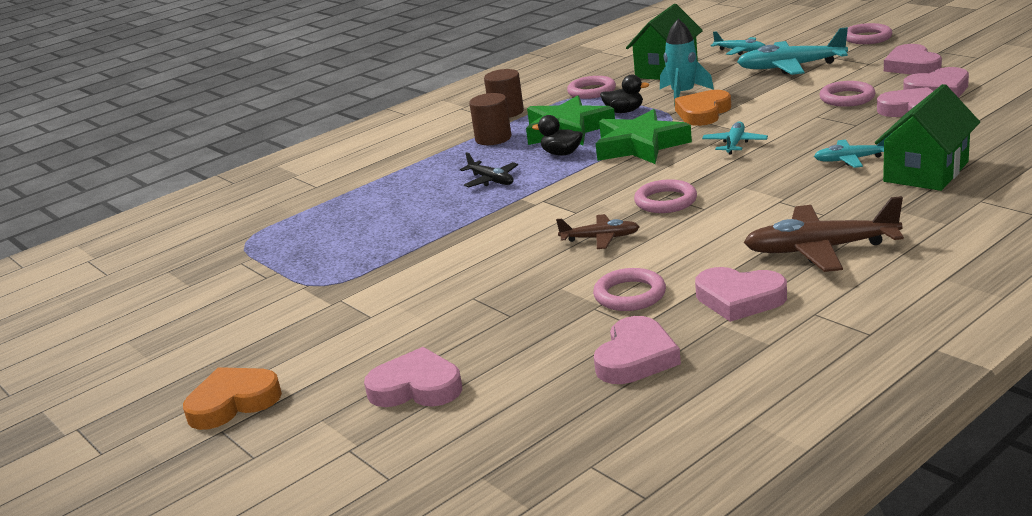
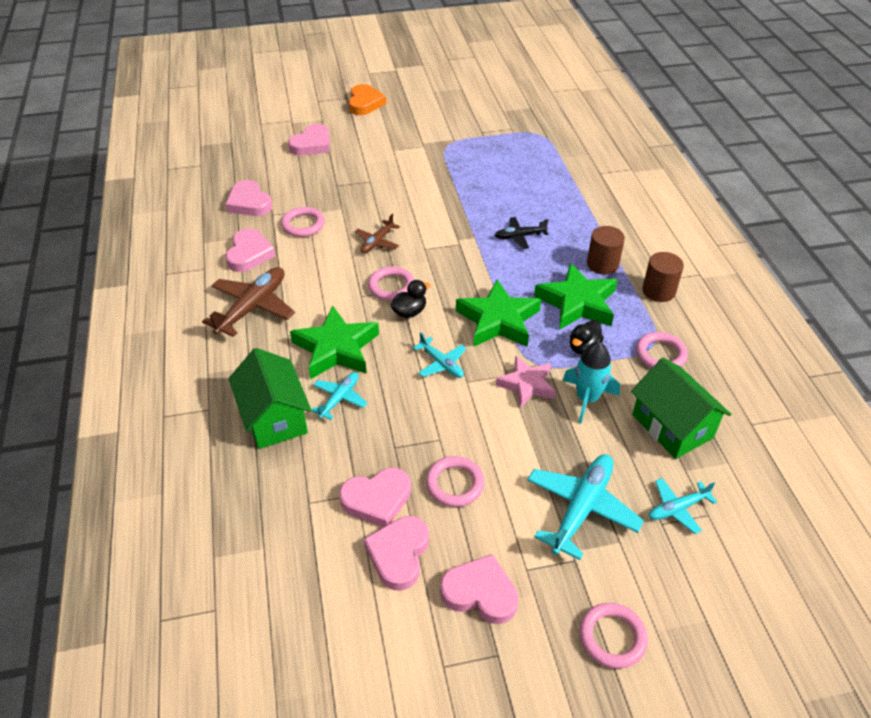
camera: 115 degrees right, 20 degrees up
black duck [532,115,583,155] -> black duck moved to [390,280,431,318]
orange heart [674,90,731,126] -> pink star [496,356,556,408]
pink heart [695,267,787,322] -> pink heart turned 135 degrees clockwise [226,228,275,272]
none -> green star [290,305,379,379]

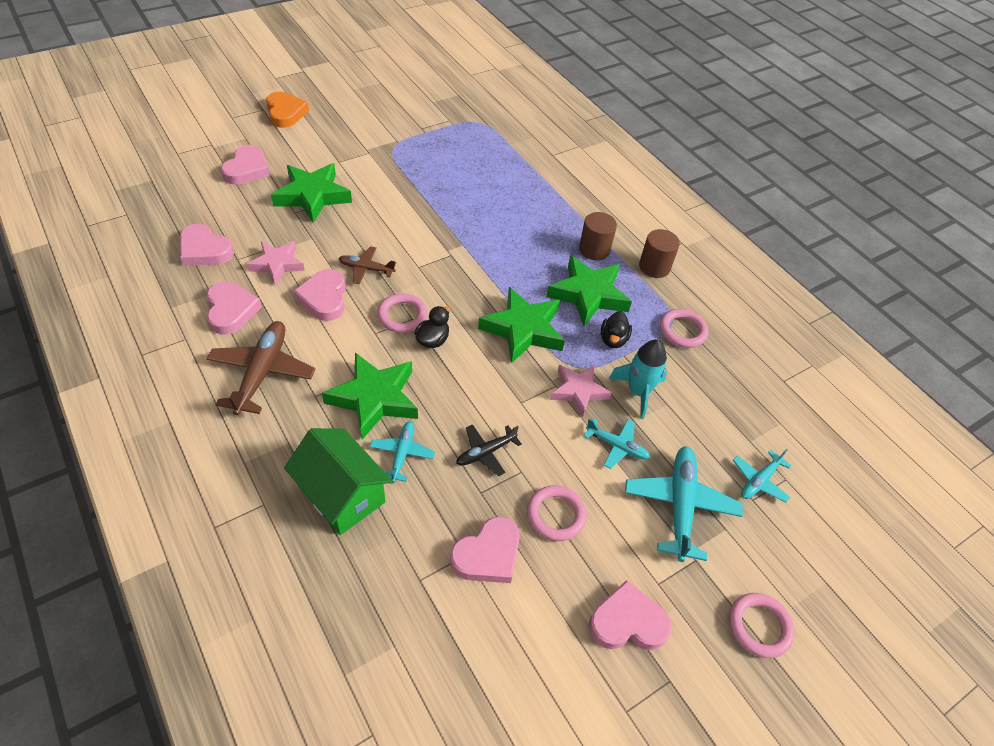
camera: 25 degrees left, 5 degrees up
pink ring [281,207,325,237] -> pink star [247,241,305,285]
brown plane [355,214,400,253] -> brown plane turned 90 degrees clockwise [338,246,396,284]
pink heart [364,516,429,591] -> pink heart moved to [293,269,346,321]
turquoise plane [413,332,466,378] -> turquoise plane moved to [584,419,650,469]
black plane [494,217,549,249] -> black plane moved to [456,424,521,476]
green house [631,357,731,459] -> none
none -> green star [271,163,352,223]

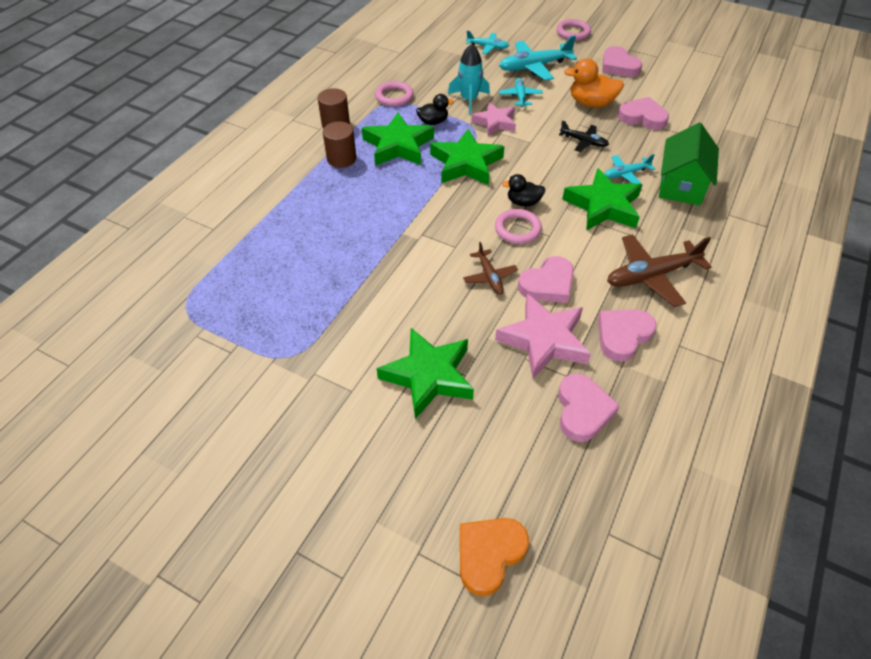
camera: 115 degrees left, 0 degrees up
pink heart [221,145,270,185] -> none
pink star [247,241,305,285] -> pink star [495,294,591,379], size x1.53
orange heart [266,92,309,128] -> orange heart moved to [460,518,529,596]
pink ring [527,485,586,541] -> orange duck [564,58,624,108]

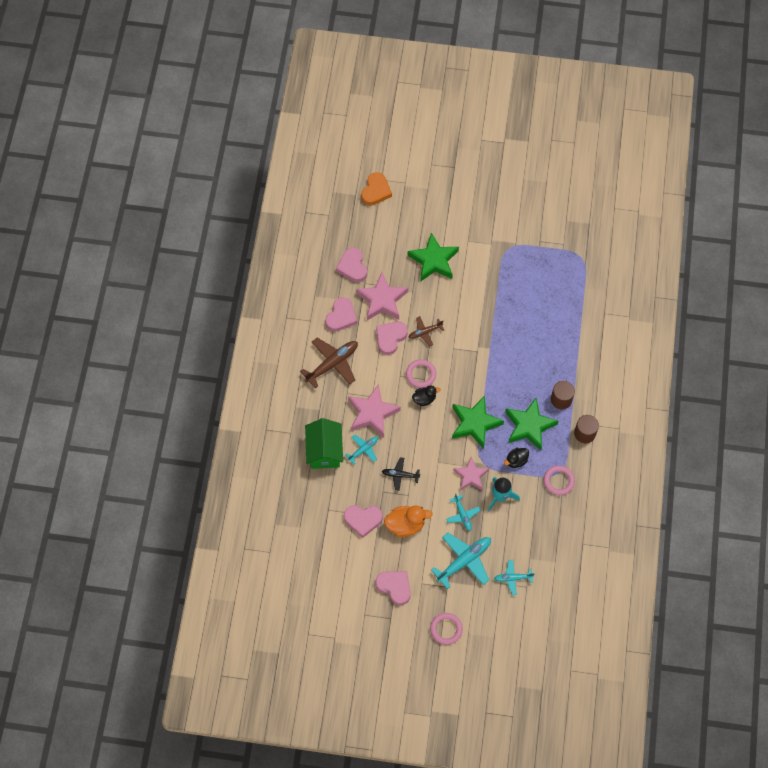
camera: 160 degrees right, 15 degrees up
brown plane [463,242,518,295] -> brown plane turned 75 degrees counterclockwise [409,316,444,346]
green star [562,168,643,231] -> pink star [348,384,401,437]

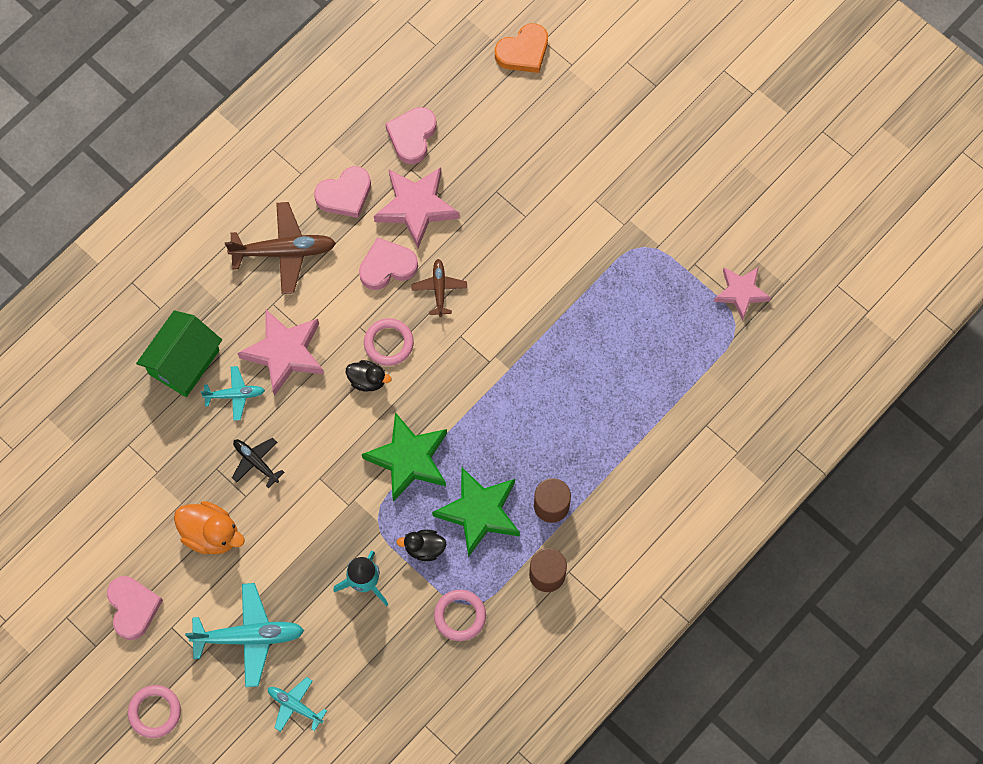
camera: 35 degrees right, 5 degrees up
pink heart [344,505,383,538] -> none
green star [408,233,459,282] -> none
brown plane [409,316,444,346] -> brown plane turned 75 degrees clockwise [411,259,467,317]
turquoise plane [446,493,480,531] -> none
pink star [453,457,489,490] -> pink star moved to [714,267,771,321]

